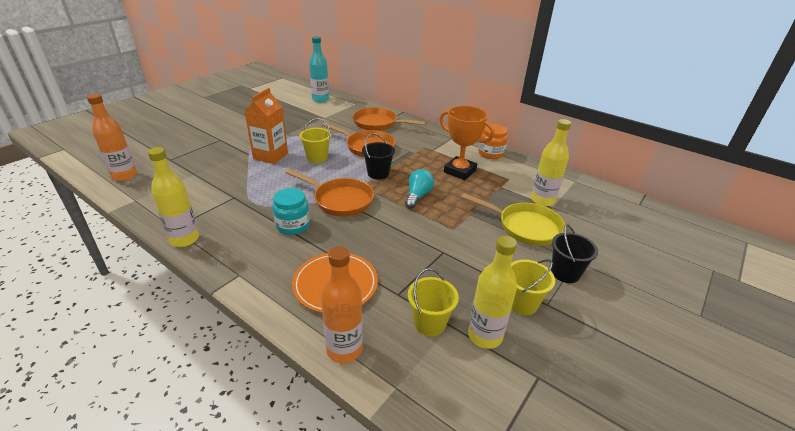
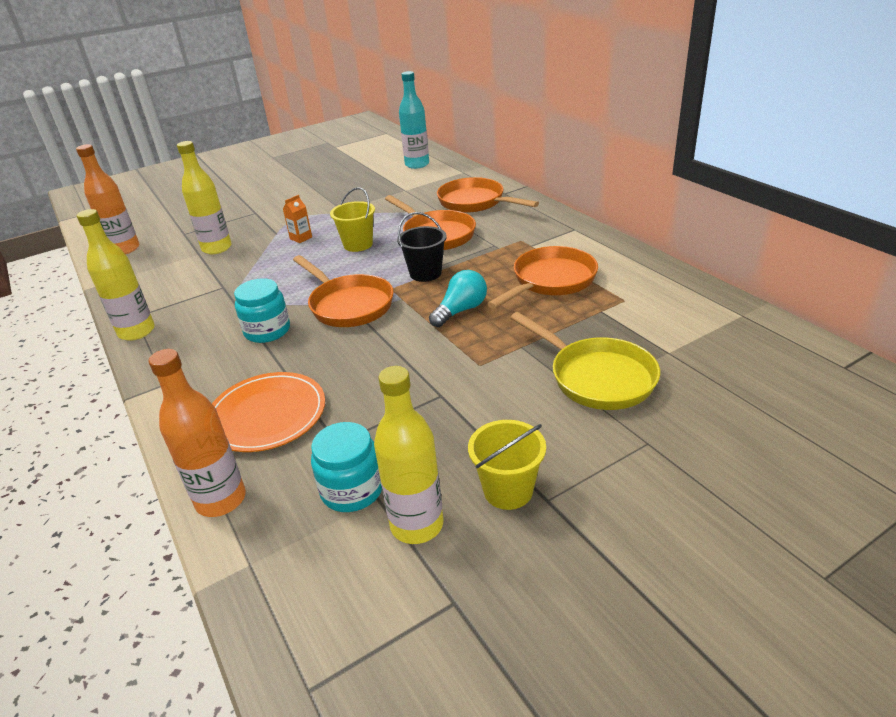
camera: 25 degrees right, 0 degrees up
orange carton [244,88,288,164] -> orange carton [283,195,312,243], size x0.47
yellow bucket [408,268,459,336] -> turquoise jar [311,422,382,512]
orange trophy [439,106,495,180] -> orange pan [487,246,598,309]
orange jar [478,124,508,159] -> none
yellow bottle [531,119,571,206] -> yellow bottle moved to [177,141,232,254]
black bucket [551,224,598,283] -> none

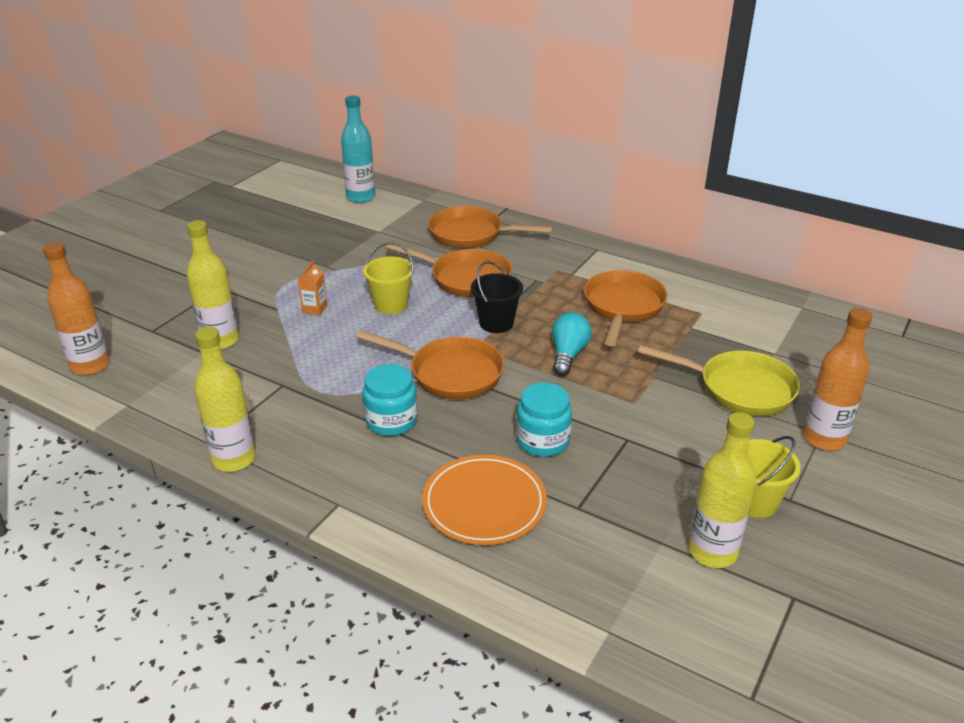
camera: 30 degrees left, 0 degrees up
orange bottle [149,349,246,517] -> orange bottle moved to [803,308,872,451]
turquoise jar [311,422,382,512] -> turquoise jar moved to [516,383,572,457]

